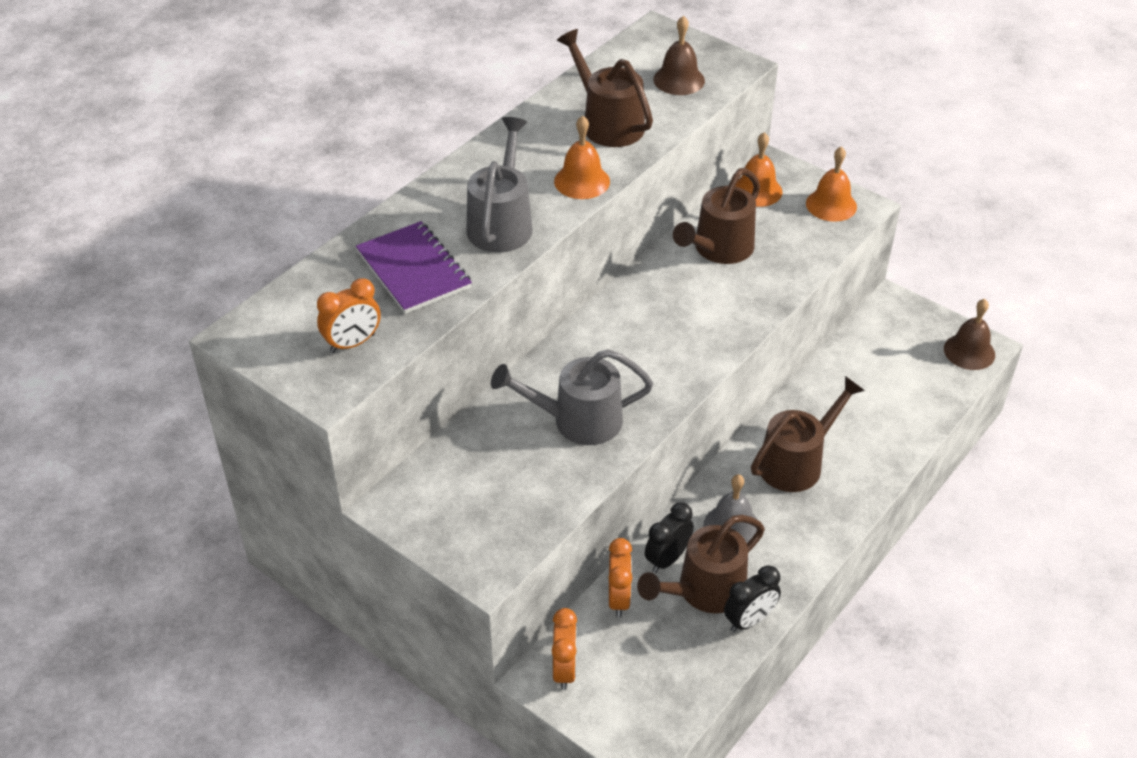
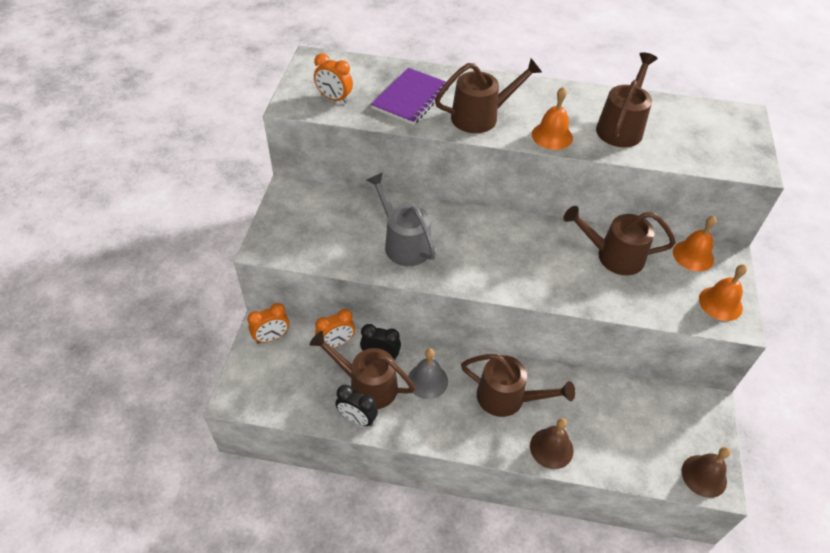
camera: 60 degrees right, 5 degrees up
grey watering can [466,117,533,253] -> brown watering can [435,58,542,133]
brown bell [653,16,705,95] -> brown bell moved to [530,418,573,469]

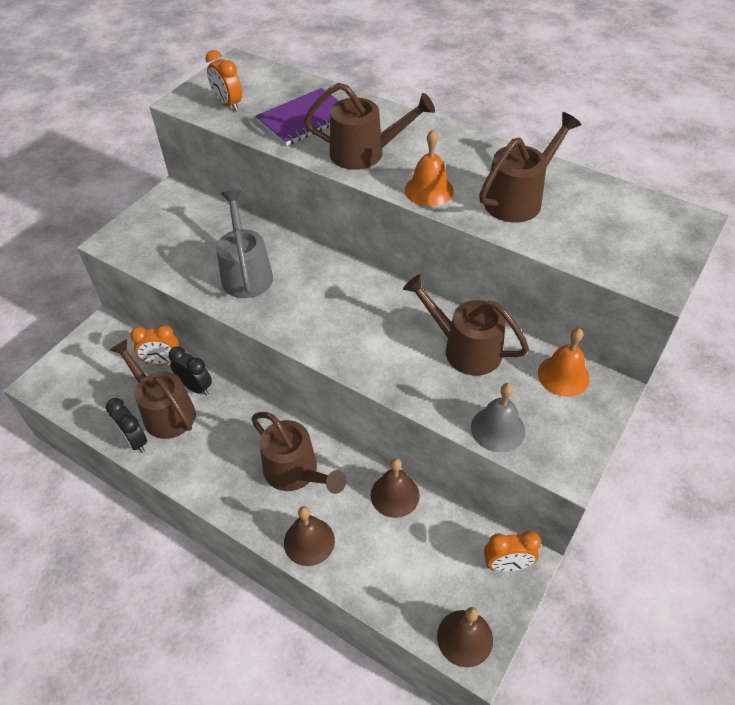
camera: 25 degrees right, 0 degrees up
orange clock [247,303,289,344] -> orange clock moved to [484,531,541,572]
grey bell [408,348,448,399] -> grey bell moved to [471,383,525,452]
orange bell [699,264,747,321] -> none
none -> brown bell [371,458,420,518]

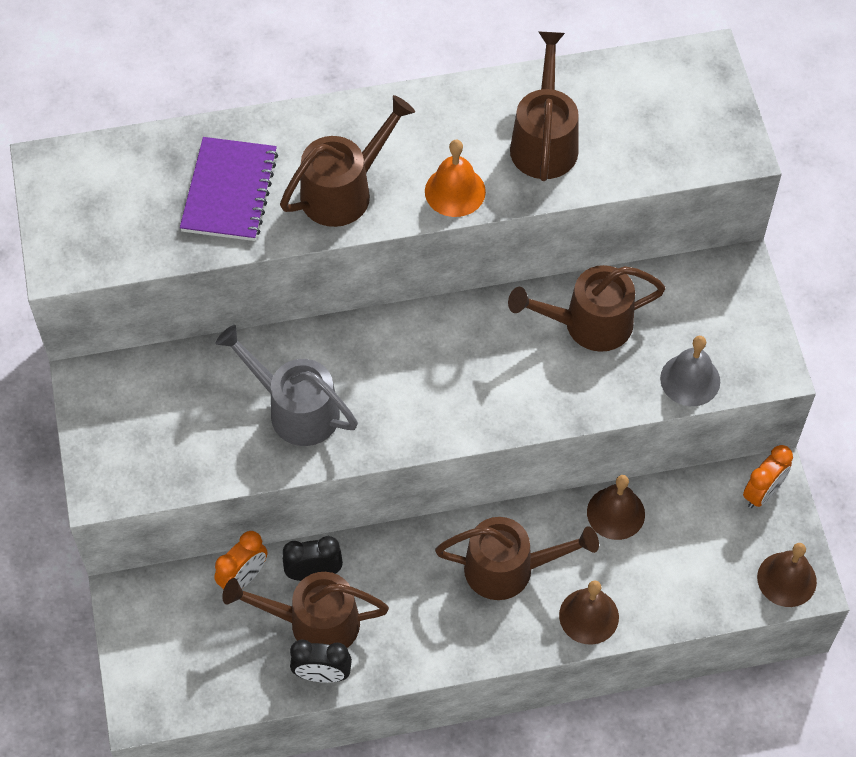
camera: 45 degrees left, 10 degrees up
orange clock [206,50,242,111] -> none
orange bell [538,328,590,397] -> none

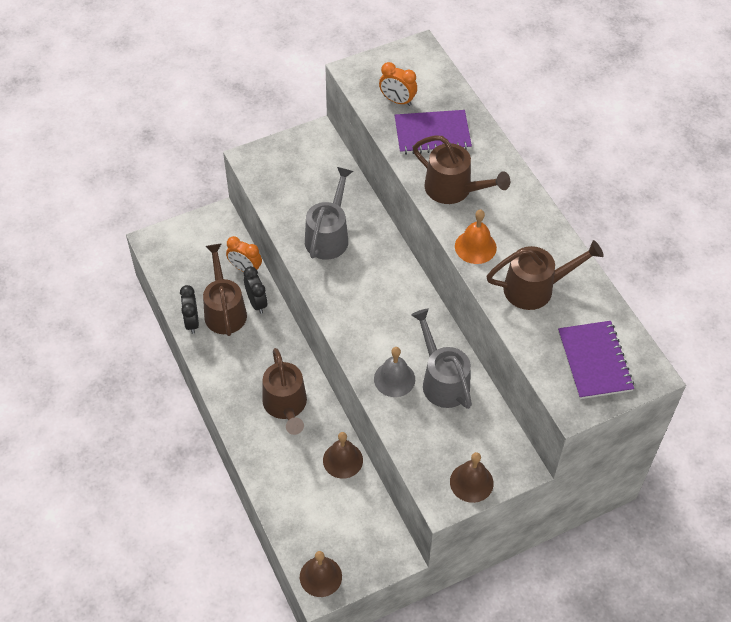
camera: 75 degrees right, 5 degrees down
brown watering can [508,265,666,352] -> grey watering can [411,309,472,409]
brown bell [559,580,619,645] -> brown bell moved to [450,452,494,503]
grey bell [660,336,720,406] -> grey bell moved to [374,347,415,397]
orange clock [743,445,793,508] -> orange clock moved to [379,62,417,106]
none -> purple notebook [558,321,634,399]

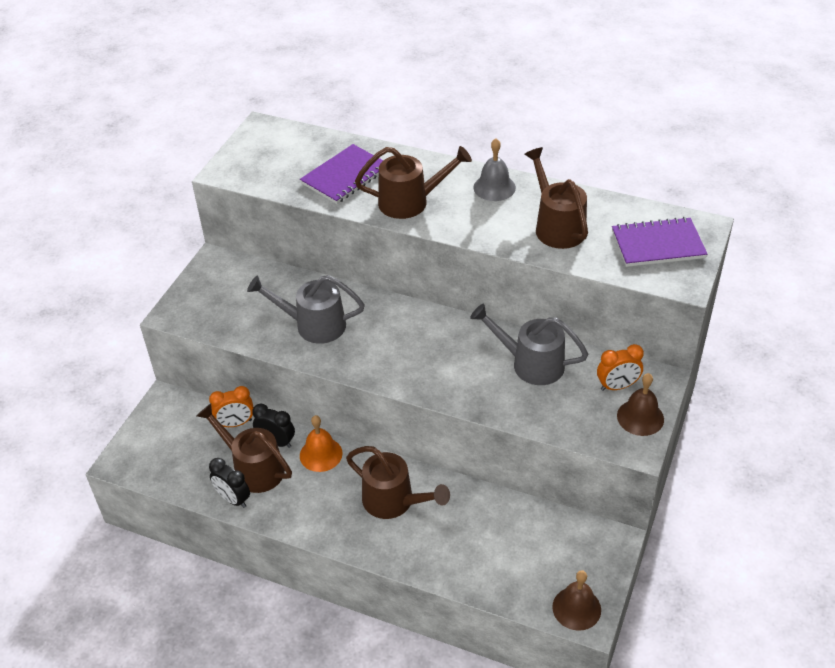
camera: 40 degrees left, 10 degrees down
grey watering can [305,167,353,260] -> grey watering can turned 60 degrees counterclockwise [247,275,365,344]
brown bell [323,432,363,479] -> none
grey bell [374,347,415,397] -> grey bell moved to [473,139,516,201]
orange clock [379,62,417,106] -> orange clock moved to [597,344,644,391]
orange bell [455,209,497,264] -> orange bell moved to [300,415,343,472]
brown watering can [486,240,604,310] -> brown watering can turned 60 degrees counterclockwise [525,147,588,249]
purple notebook [558,321,634,399] -> purple notebook turned 45 degrees counterclockwise [612,217,707,267]

